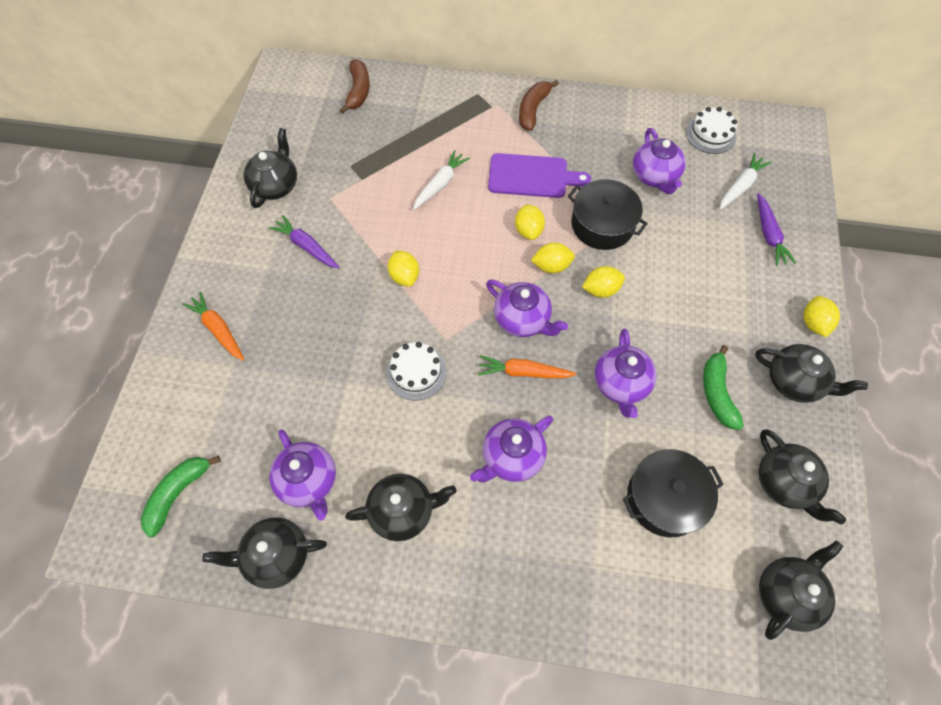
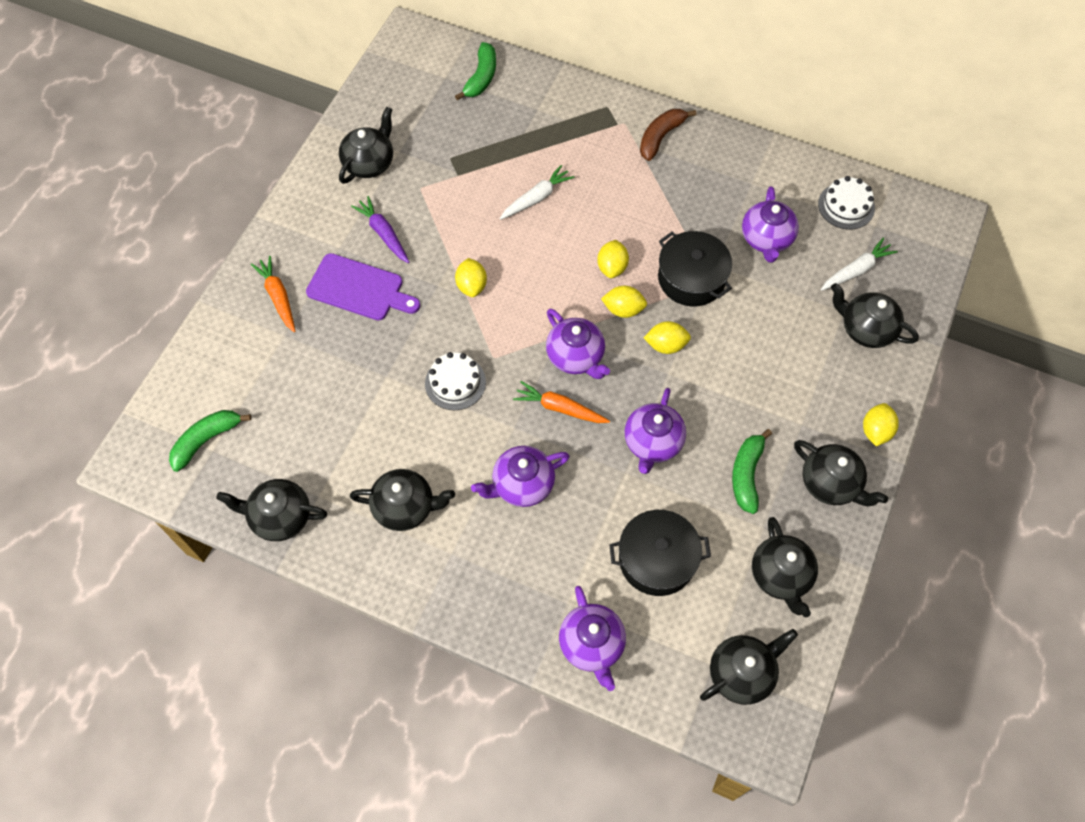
camera: 15 degrees right, 0 degrees up
purple teapot [269,429,336,520] -> purple teapot moved to [559,586,626,691]
brown banana [340,59,370,114] -> green banana [455,42,496,101]
purple cutting board [488,153,591,198] -> purple cutting board moved to [306,253,420,320]
purple carrot [757,193,796,266] -> black teapot [831,283,919,348]

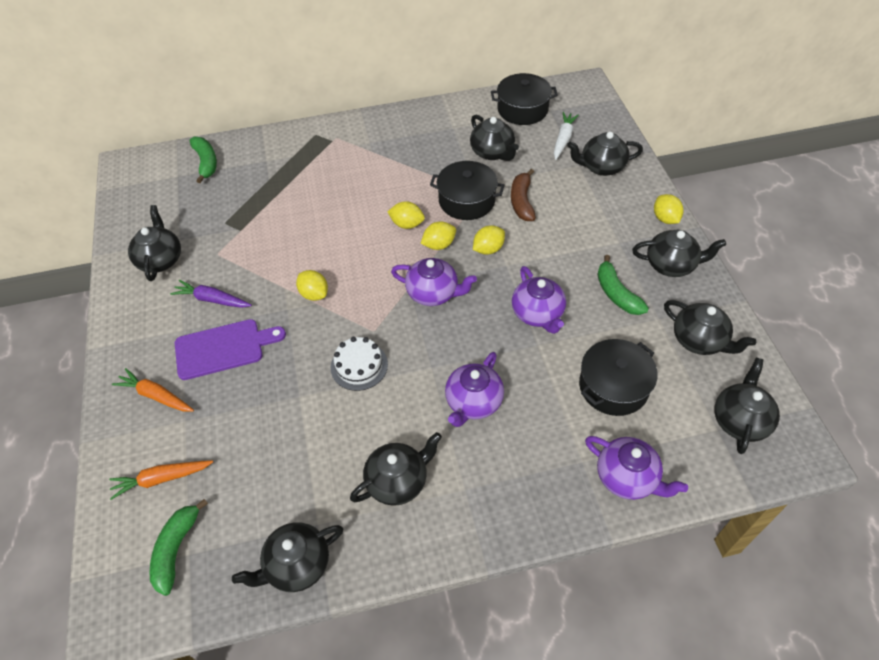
camera: 35 degrees left, 10 degrees down
white carrot [500,165,575,220] -> none
orange carrot [513,381,610,423] -> orange carrot moved to [109,460,213,500]
yellow lemon [597,240,629,278] -> yellow lemon turned 45 degrees counterclockwise [387,201,425,229]
brown banana [640,109,696,161] -> brown banana moved to [511,169,536,221]
purple teapot [742,186,799,263] -> black teapot [470,115,519,161]
white cake [818,176,875,230] -> black pot [491,73,558,125]

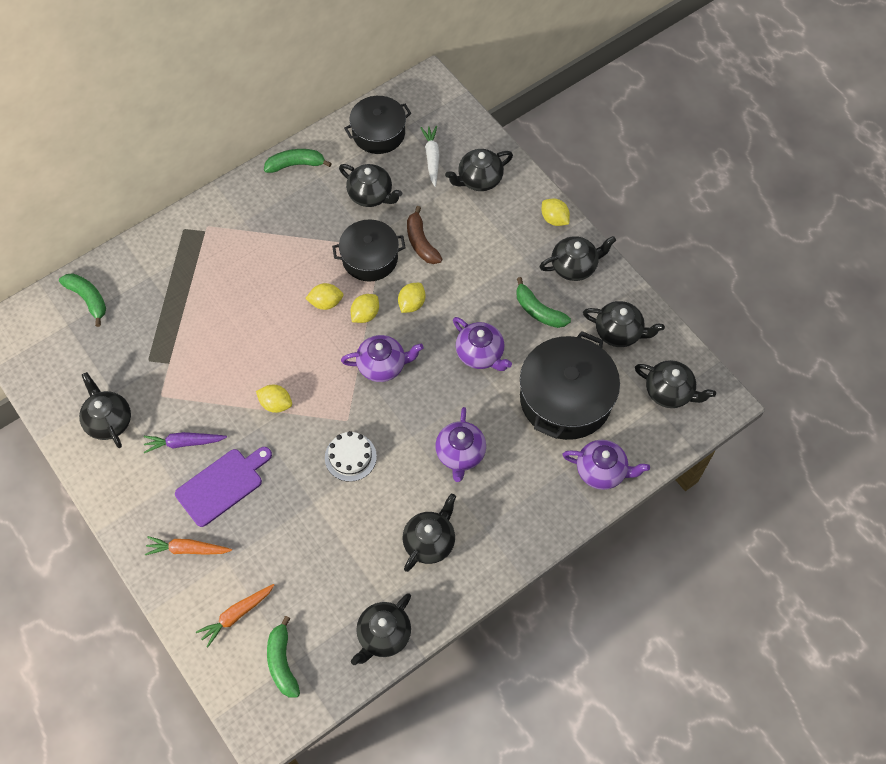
camera: 25 degrees left, 10 degrees up
black pot [579,339,657,416] -> black pot [520,331,620,440], size x1.56
black teapot [715,358,780,454] -> black teapot turned 120 degrees clockwise [635,360,716,408]
none -> green banana [264,149,332,173]

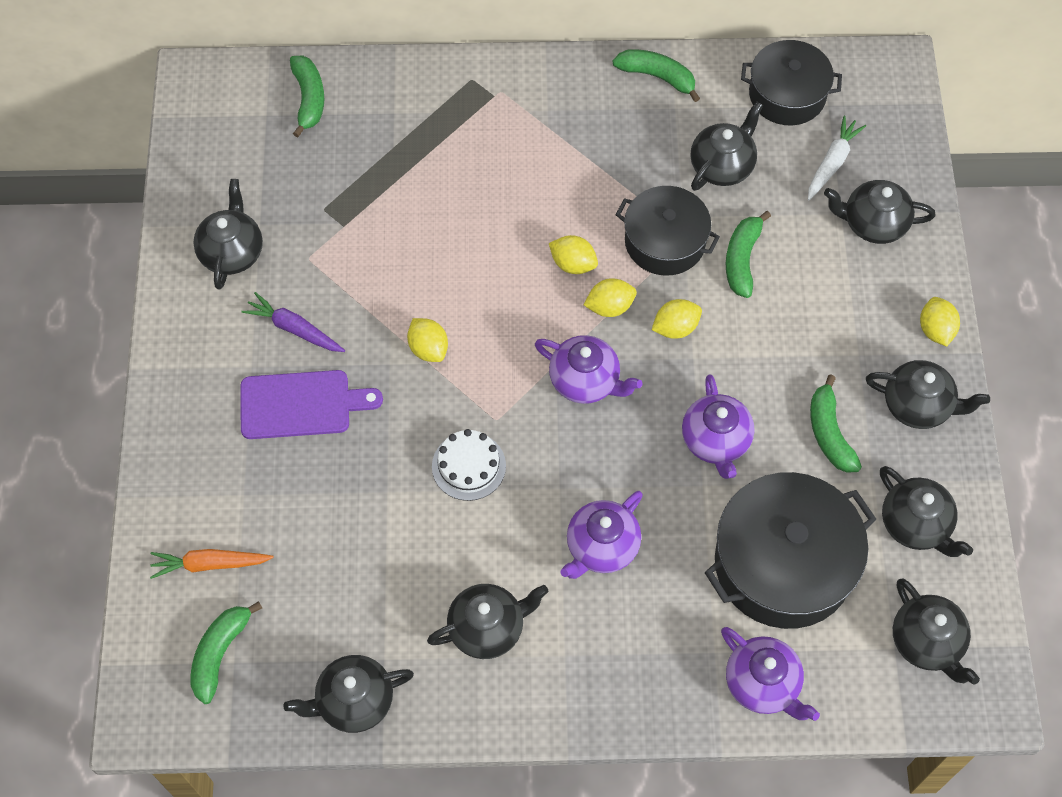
camera: 35 degrees right, 0 degrees up
orange carrot [145,536,232,555] -> none
black teapot [339,164,402,207] -> black teapot turned 120 degrees counterclockwise [690,102,763,191]
brown banana [407,206,442,264] -> green banana [726,211,771,298]

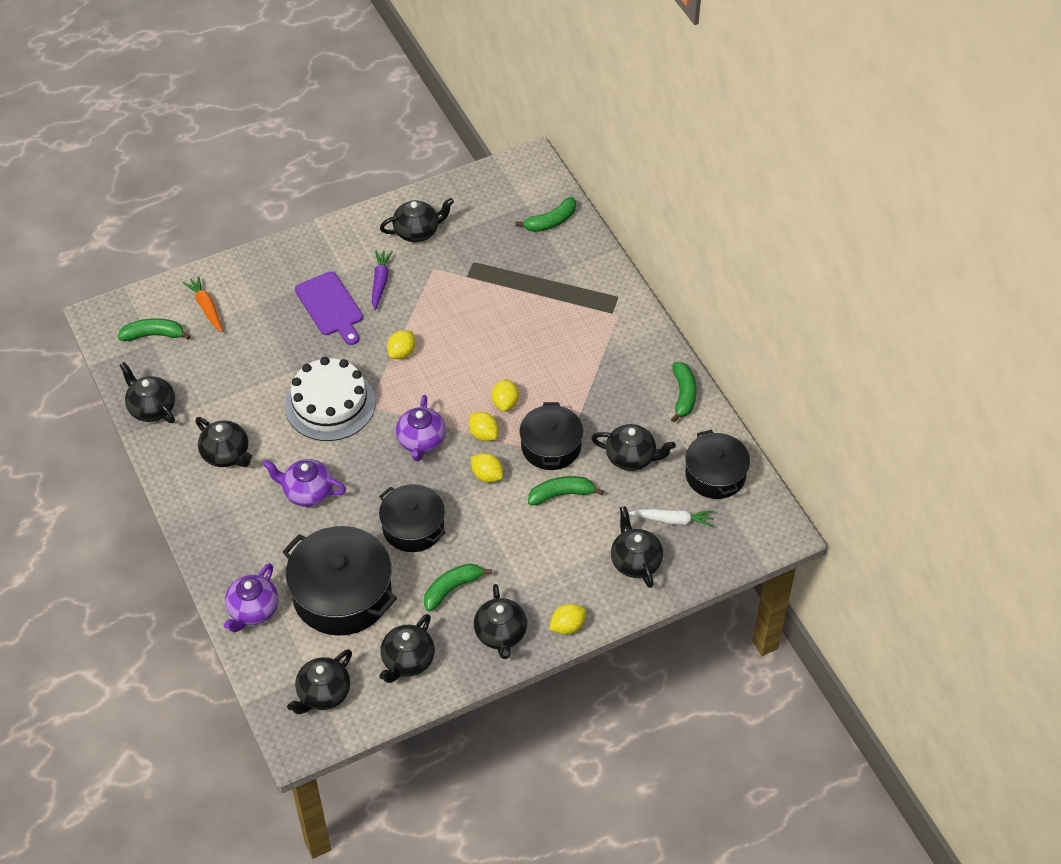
camera: 65 degrees right, 10 degrees down
white cake [432,429,506,501] -> white cake [285,357,376,441], size x1.79
purple teapot [682,374,755,479] -> black pot [379,484,446,552]

